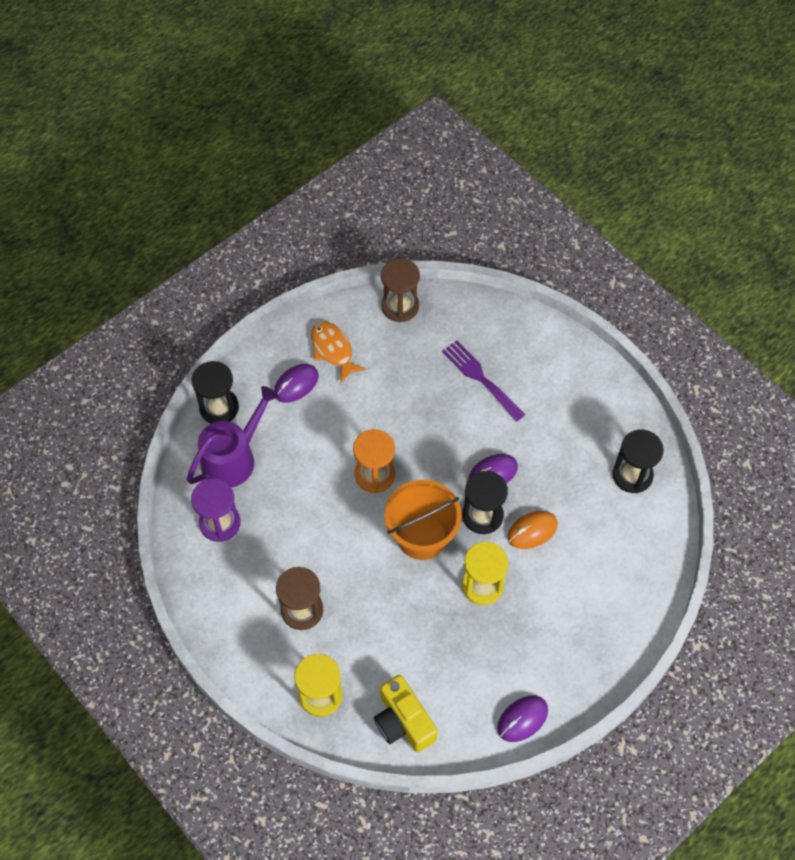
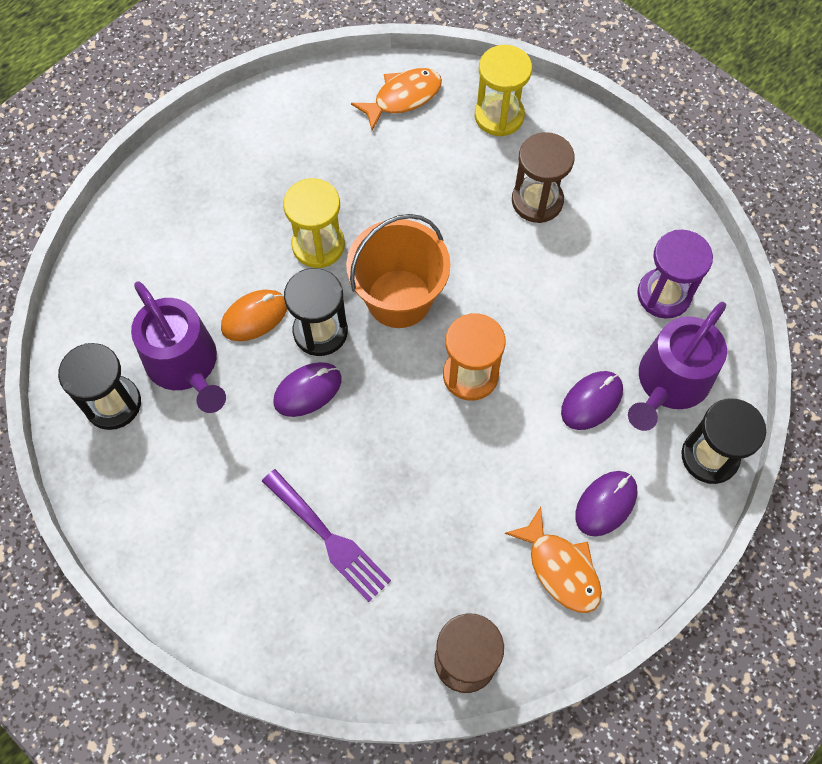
camera: 175 degrees right, 5 degrees up
yellow camera [374,675,438,752] -> orange fish [351,68,442,131]
purple mouse [497,696,548,742] -> purple mouse moved to [561,371,623,430]
none -> purple watering can [131,281,226,413]

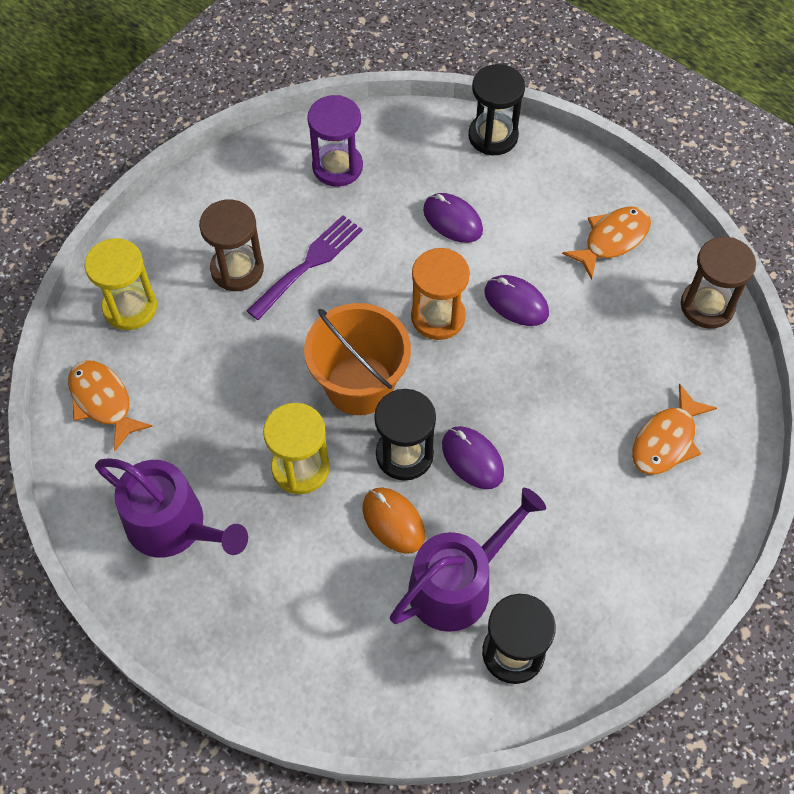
camera: 95 degrees left, 5 degrees down
purple fork [262,469,391,602] -> purple fork moved to [246,215,363,320]
purple mouse [575,471,637,536] -> purple mouse moved to [485,275,549,326]
purple watering can [628,302,727,431] -> purple watering can moved to [95,458,248,558]
none -> orange fish [632,384,717,475]

